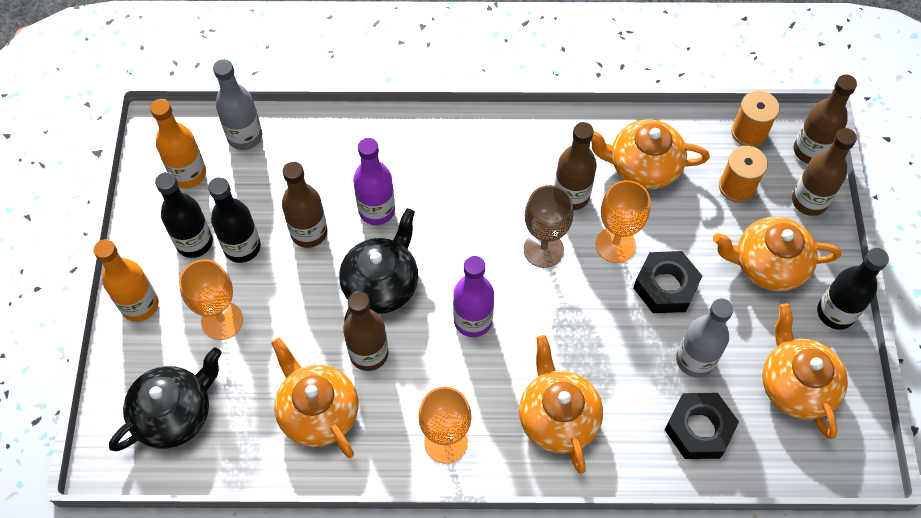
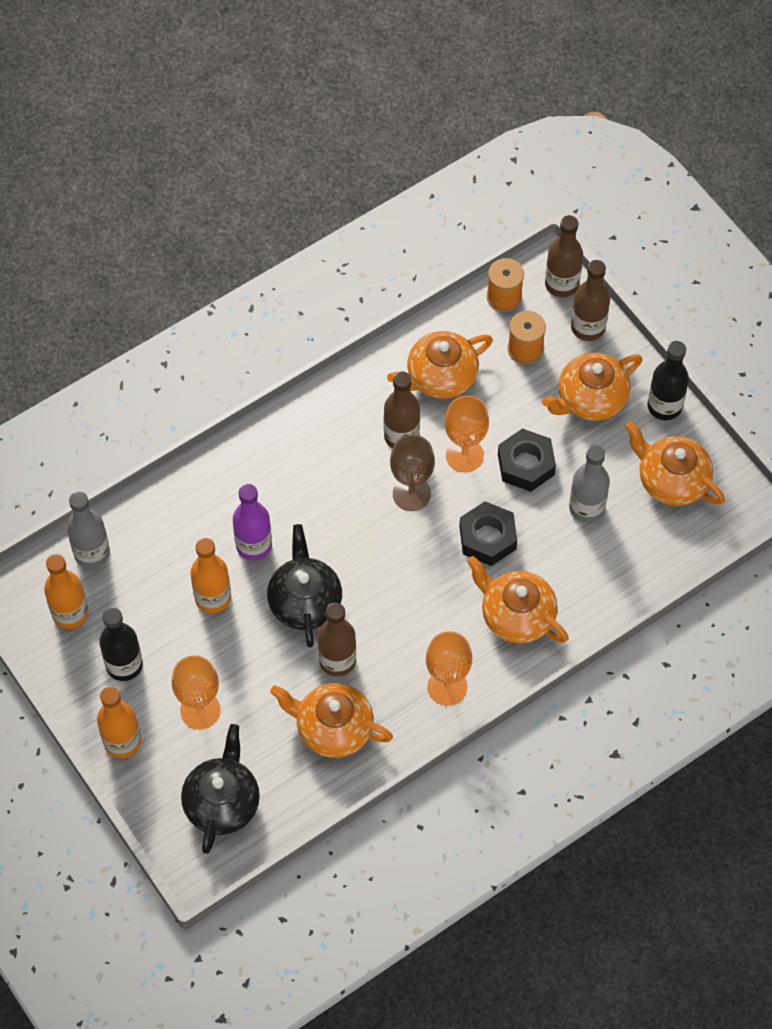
camera: 35 degrees left, 0 degrees up
black bottle [208,177,261,263] -> none
brown bottle [282,161,328,248] -> orange bottle [190,538,231,613]
purple bottle [453,256,494,337] -> none
black nut [665,393,739,459] -> black nut moved to [459,501,517,566]

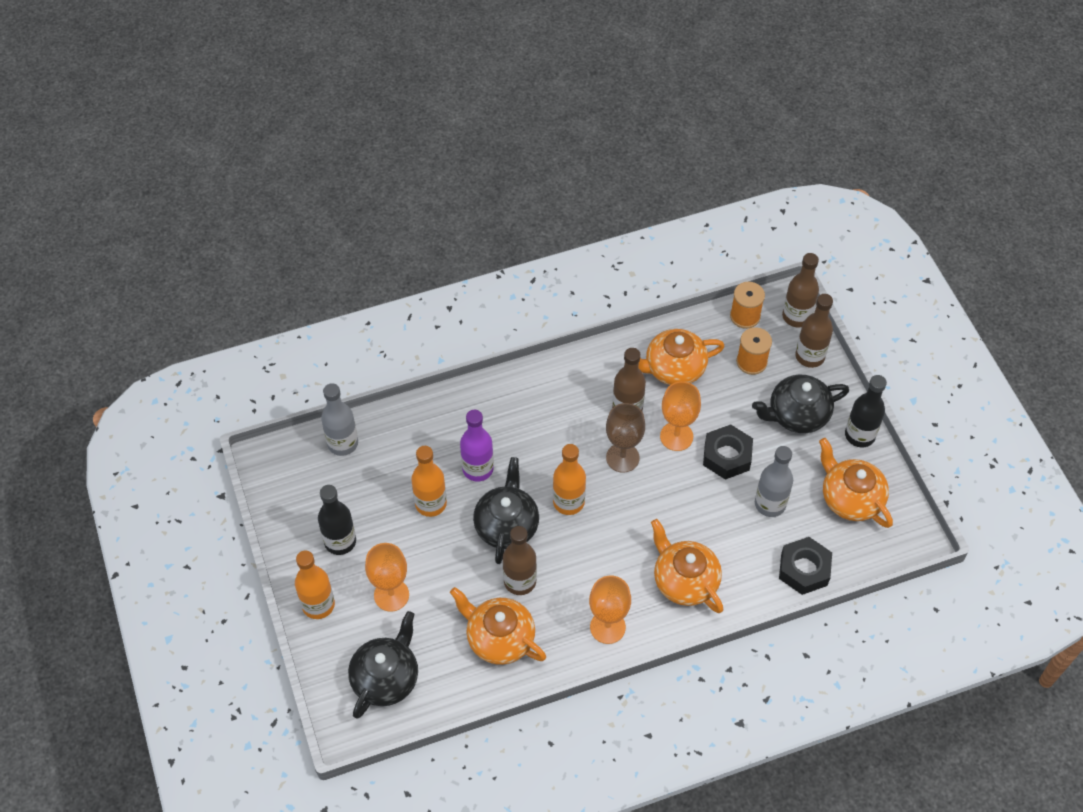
camera: 15 degrees right, 5 degrees down
orange bottle [44,554,88,629] -> orange bottle moved to [553,444,586,515]
black nut [459,501,517,566] -> black nut moved to [779,537,832,595]
orange teapot [542,353,642,420] -> black teapot [752,375,849,433]

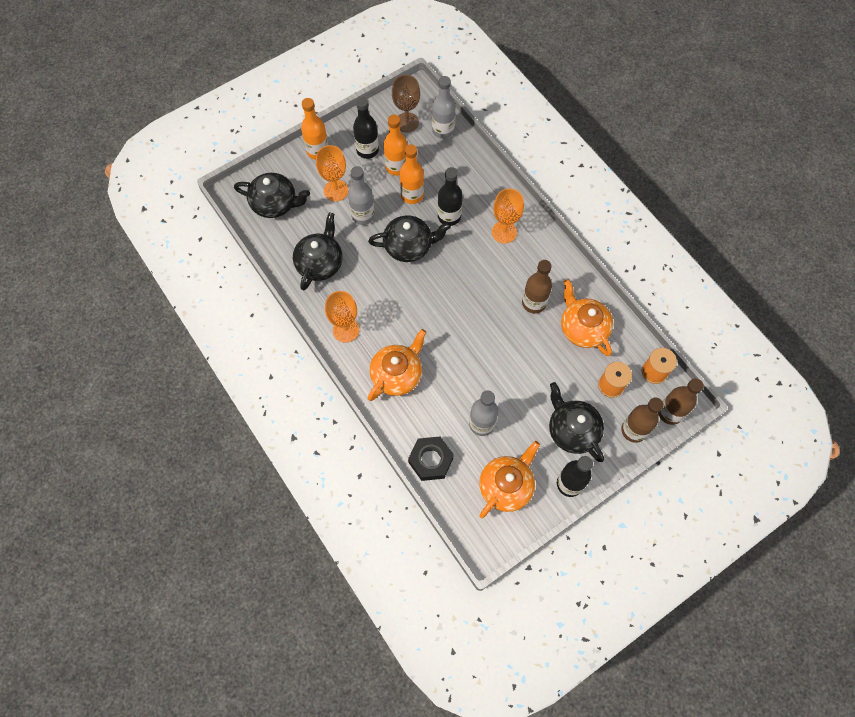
camera: 75 degrees right, 10 degrees up
orange teapot [450,587,546,665] -> black teapot [293,212,343,290]
purple bottle [460,410,494,482] -> black bottle [438,167,463,226]
brown bottle [503,526,537,595] -> none
orange bottle [553,444,586,515] -> orange bottle moved to [384,115,407,176]
brown goblet [606,403,645,473] -> brown goblet moved to [392,75,420,133]
orange goblet [660,381,701,451] -> orange goblet moved to [492,189,524,244]
black nut [703,424,753,480] -> none
none -> grey bottle [348,166,375,225]

